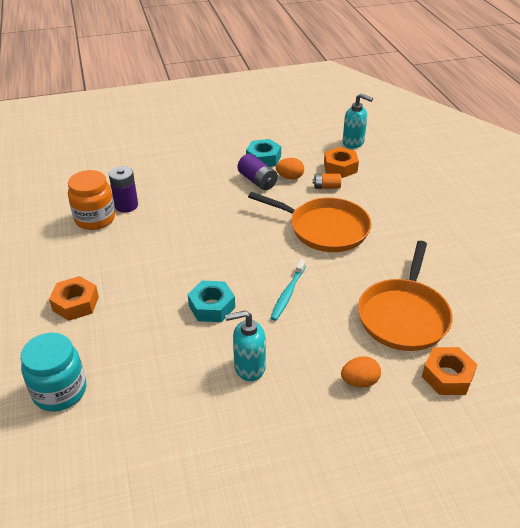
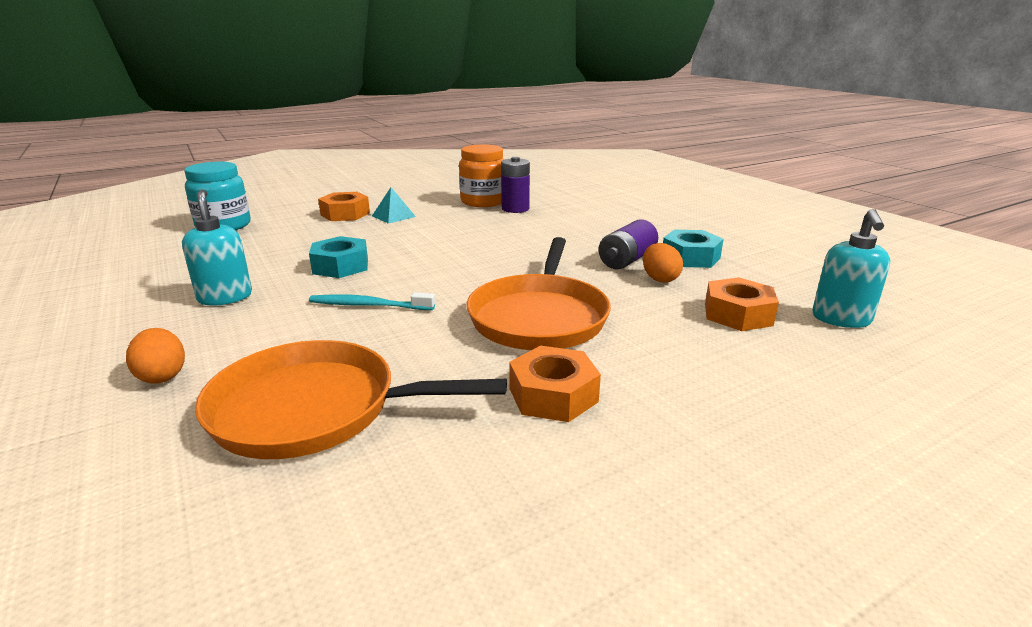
camera: 75 degrees right, 15 degrees down
orange battery [313,173,341,189] -> none
orange nut [422,347,478,395] -> orange nut moved to [509,346,601,422]
none -> turquoise pyramid [372,187,416,224]

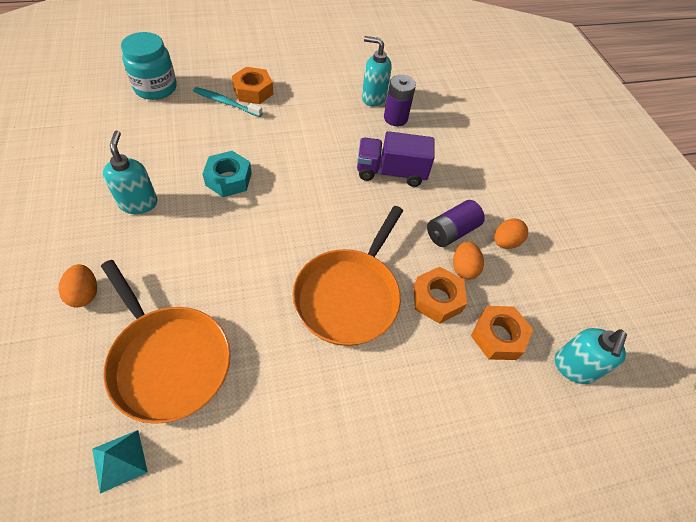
camera: 10 degrees right, 30 degrees up
orange pan [195,340,507,459] -> orange pan turned 150 degrees counterclockwise [101,260,231,424]
turquoise toothbrush [309,293,435,310] -> turquoise toothbrush moved to [193,87,262,117]
turquoise pyramid [372,187,416,224] -> turquoise pyramid moved to [92,430,148,493]
orange jar [459,144,504,207] -> turquoise soap dispenser [362,36,392,106]
orange nut [509,346,601,422] -> orange nut moved to [414,267,467,324]
turquoise nut [663,230,724,268] -> orange egg [494,218,528,249]
none -> purple truck [357,131,434,187]

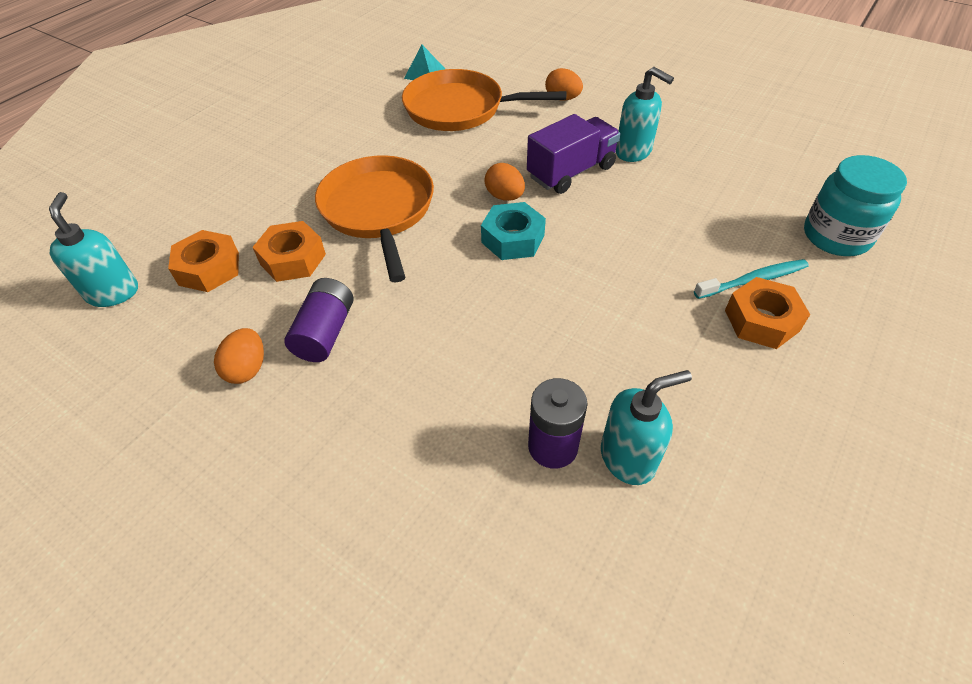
camera: 145 degrees right, 5 degrees down
turquoise nut [203,151,252,197] -> turquoise nut moved to [481,202,546,260]
purple truck [357,131,434,187] -> purple truck moved to [527,114,620,194]
orange egg [453,241,484,280] -> orange egg moved to [484,163,525,201]

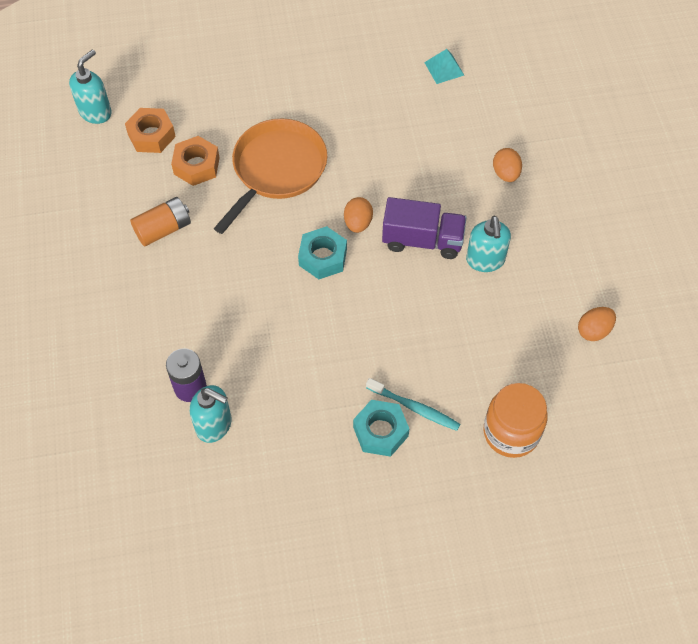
camera: 45 degrees right, 10 degrees up
orange egg [214,328,264,384] -> orange egg moved to [578,307,616,341]
purple battery [284,278,354,362] -> orange battery [130,197,191,246]
orange pan [402,69,567,131] -> none
orange nut [725,277,810,349] -> turquoise nut [353,400,409,457]
turquoise jar [804,155,907,256] -> orange jar [483,383,548,458]

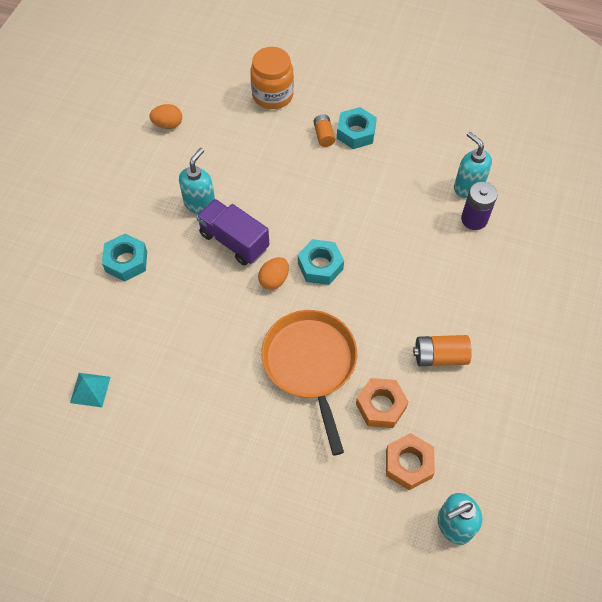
camera: 150 degrees left, 0 degrees up
orange pan [214,119,327,234] -> orange pan turned 105 degrees clockwise [261,310,357,456]
turquoise toothbrush [366,378,460,431] -> orange battery [314,114,335,147]
orange egg [493,148,522,182] -> turquoise nut [102,233,147,281]

